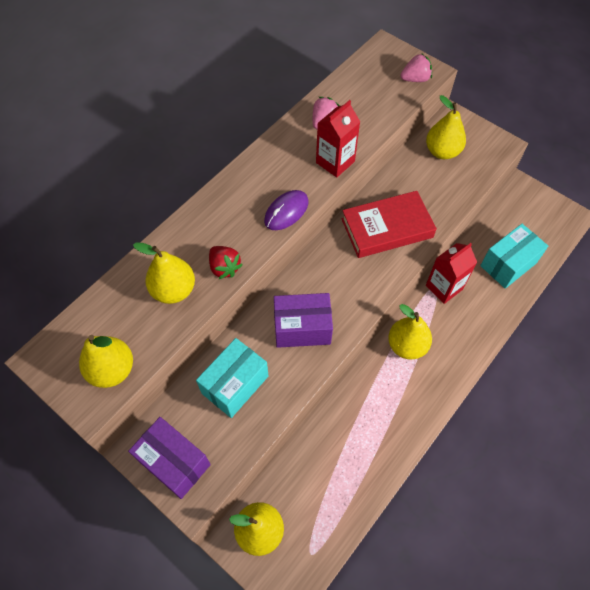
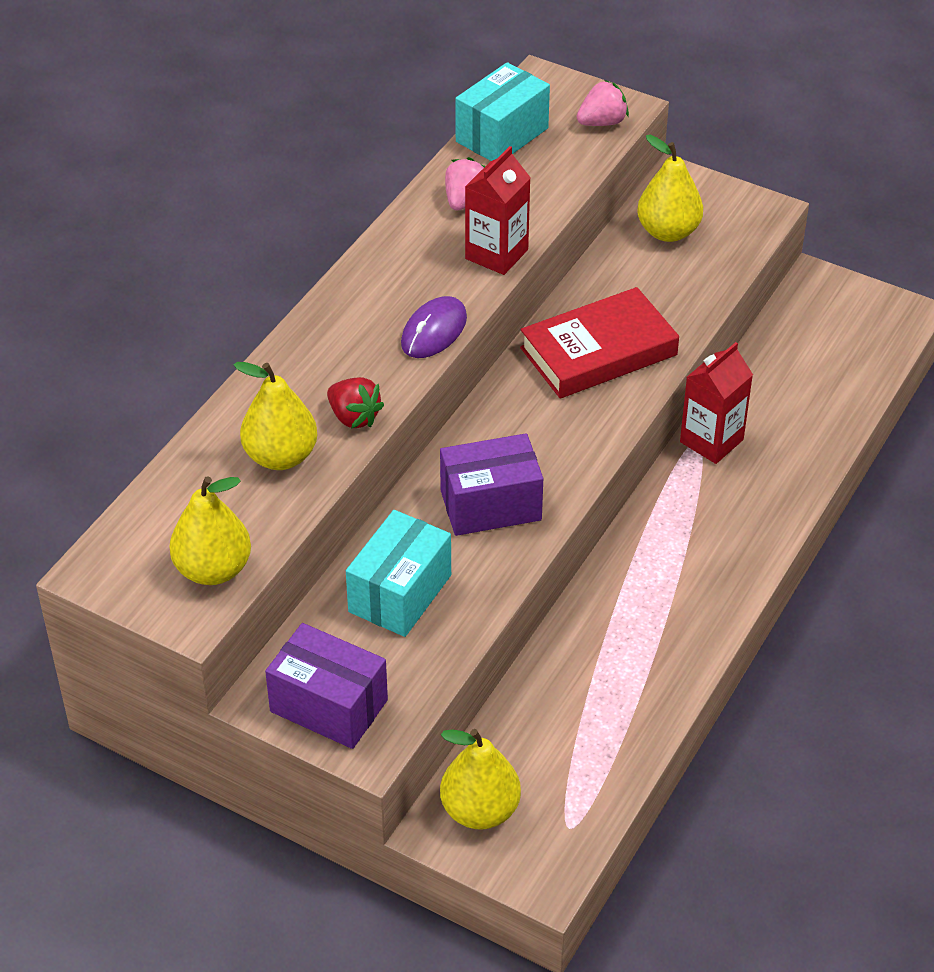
camera: 10 degrees left, 15 degrees down
yellow pear [388,304,432,360] -> none
turquoise box [480,224,548,289] -> turquoise box moved to [455,62,550,161]

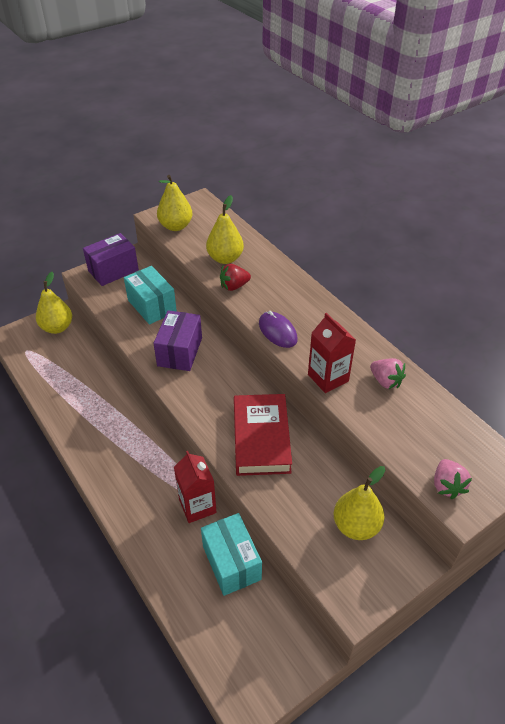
camera: 115 degrees right, 0 degrees up
turquoise box [455,62,550,161] -> turquoise box moved to [201,513,262,596]

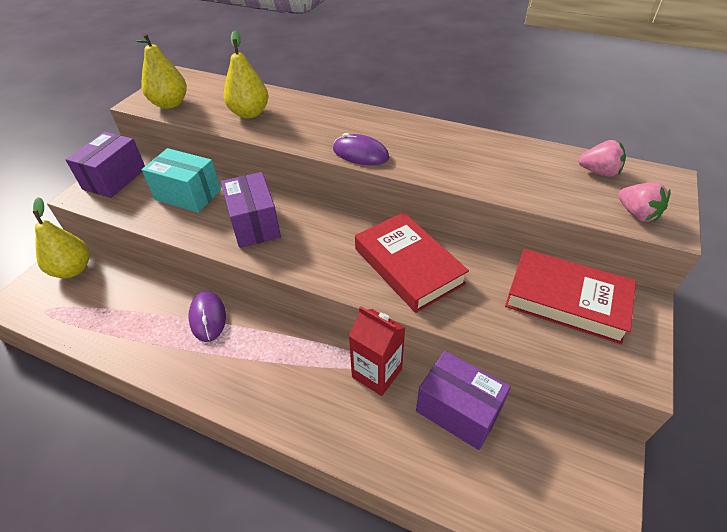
camera: 30 degrees left, 0 degrees up
turquoise box [201,513,262,596] -> purple box [416,351,511,450]
red strawberry [220,264,251,291] -> none
red carton [308,313,356,393] -> none
yellow pear [333,466,385,540] -> red book [505,249,636,344]
pink strawberry [370,358,406,389] -> pink strawberry moved to [578,140,626,177]
none -> purple mouse [188,291,226,342]

